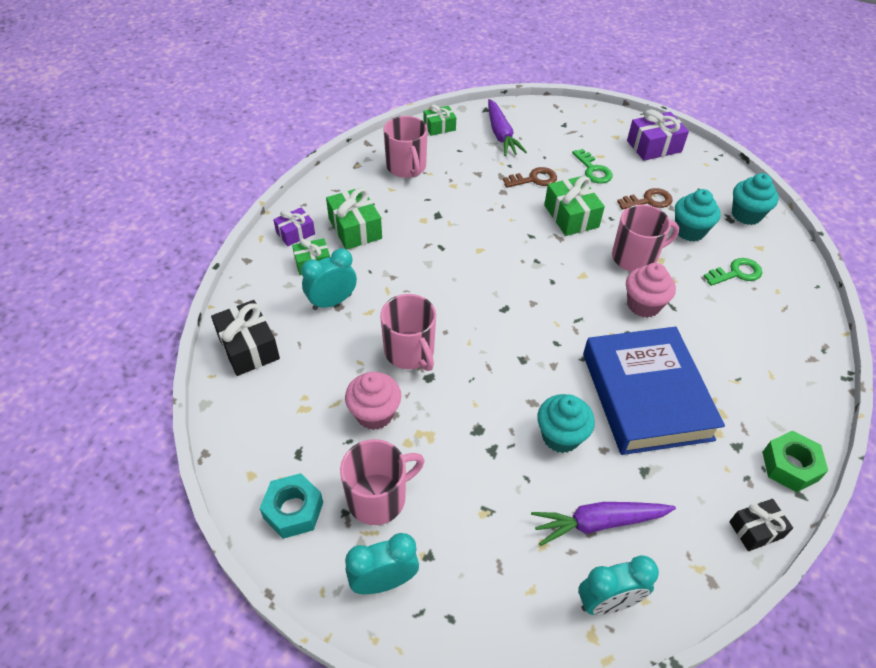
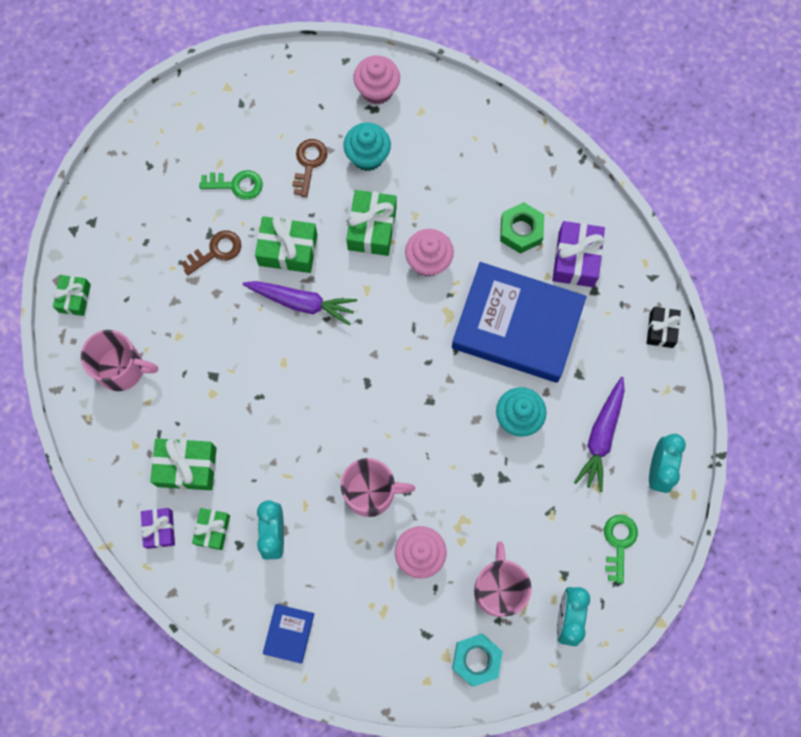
camera: 60 degrees left, 25 degrees up
black gift [211,300,280,376] -> blue book [263,604,314,663]
purple carrot [488,99,527,156] -> purple carrot moved to [242,281,357,326]
brown key [503,167,557,188] -> brown key turned 45 degrees clockwise [181,230,241,275]
pink mug [612,204,679,272] -> green gift [346,190,397,256]
purple gift [627,109,689,161] -> purple gift moved to [552,221,605,287]
green key [704,258,762,286] -> green key moved to [604,515,638,584]
turquoise cupcake [732,173,779,225] -> pink cupcake [353,55,400,104]
green nut [762,431,828,492] -> green nut moved to [500,202,544,254]

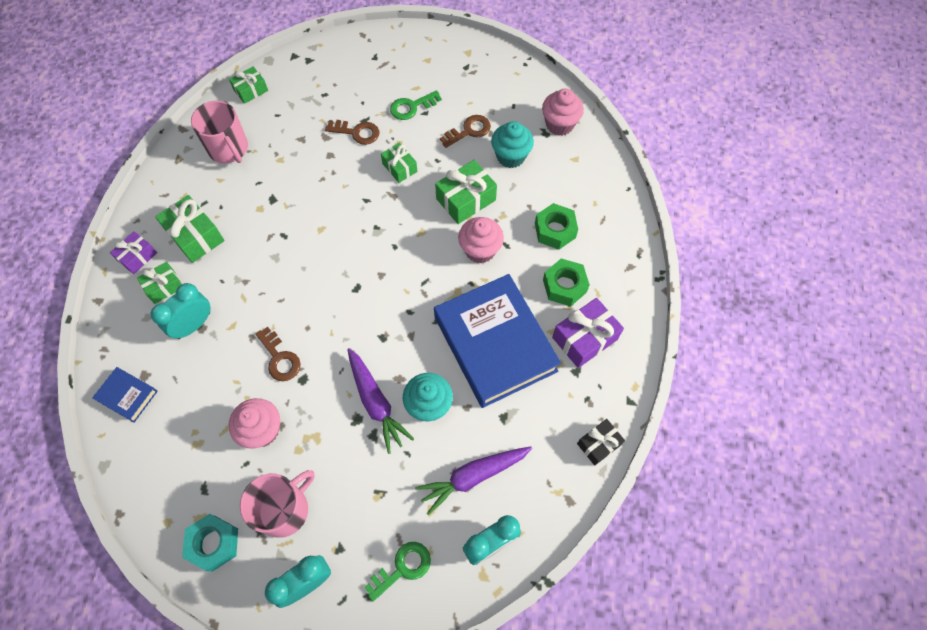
camera: 45 degrees right, 10 degrees down
green key [199,170,263,200] -> green key turned 105 degrees clockwise [390,90,442,120]
purple carrot [242,281,357,326] -> purple carrot moved to [347,348,414,454]
green gift [255,216,317,273] -> green gift [381,143,417,183], size x0.63
blue book [263,604,314,663] -> blue book turned 60 degrees clockwise [92,367,158,423]
pink mug [340,458,415,517] -> brown key [255,327,301,381]
none -> green nut [535,203,578,250]

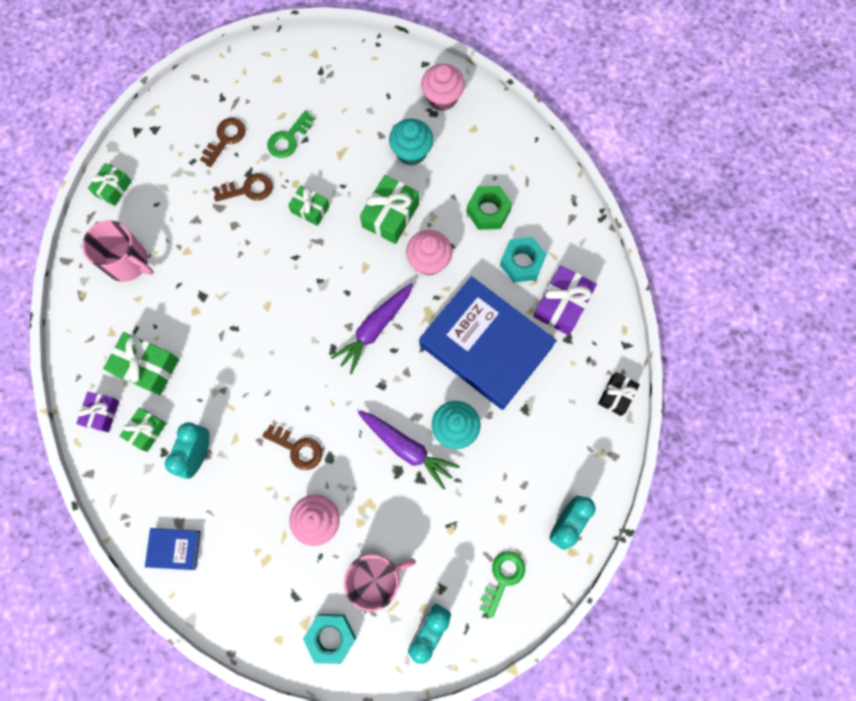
camera: 25 degrees left, 10 degrees up
pink mug [240,470,315,538] -> pink mug turned 45 degrees clockwise [344,554,416,612]
purple carrot [415,446,532,515] -> purple carrot moved to [331,283,413,374]
brown key [440,115,491,148] -> brown key moved to [200,118,246,167]
green nut [543,259,590,306] -> turquoise nut [500,237,547,282]

